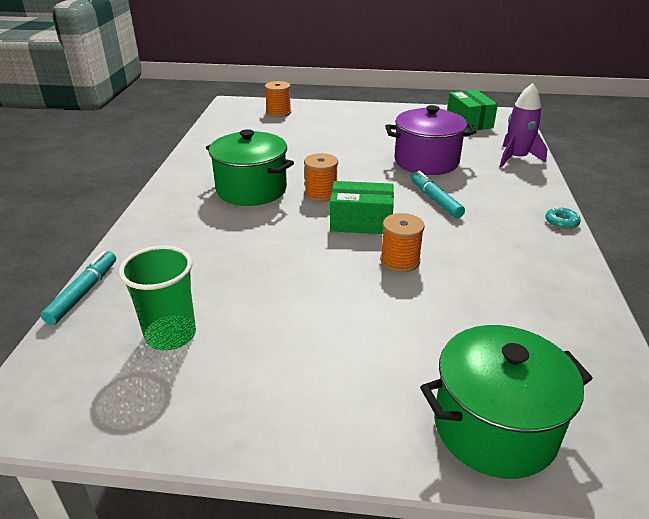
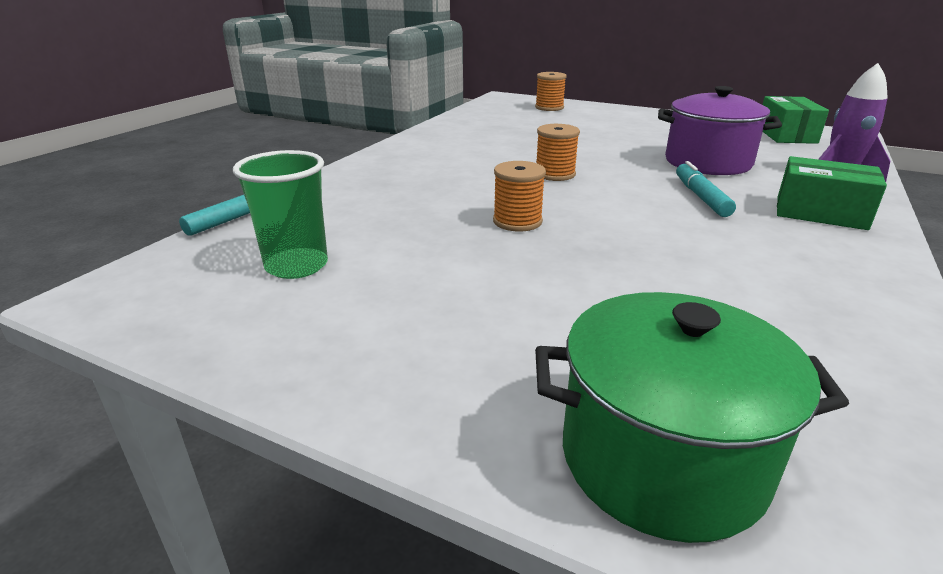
camera: 20 degrees right, 5 degrees down
green pot [206,129,294,206] -> none
green box [330,181,394,234] -> green box moved to [777,156,887,230]
orange spool [380,213,425,272] -> orange spool moved to [493,161,546,231]
turquoise donut [545,207,581,229] -> none

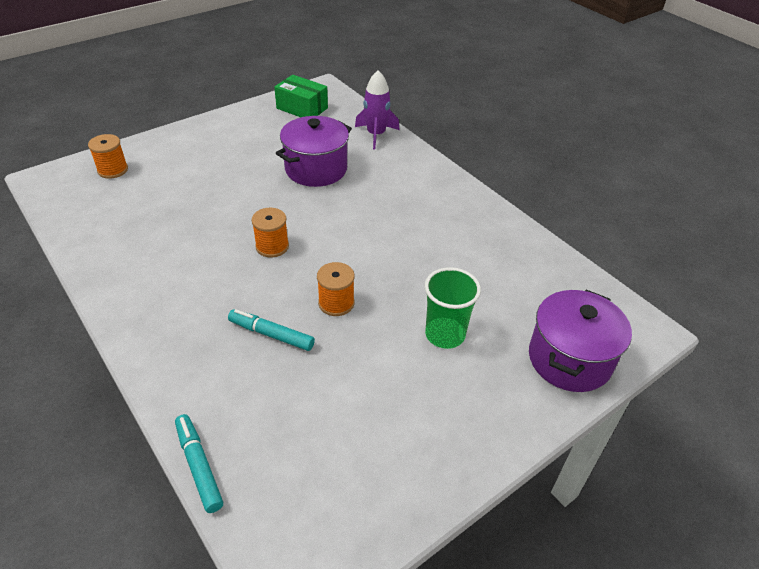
camera: 65 degrees left, 15 degrees up
green cup [233,150,328,279] -> green cup moved to [425,267,481,349]
green pot [535,292,849,543] -> purple pot [529,289,632,392]
turquoise marker [676,161,736,217] -> turquoise marker moved to [228,309,315,351]
green box [777,156,887,230] -> none

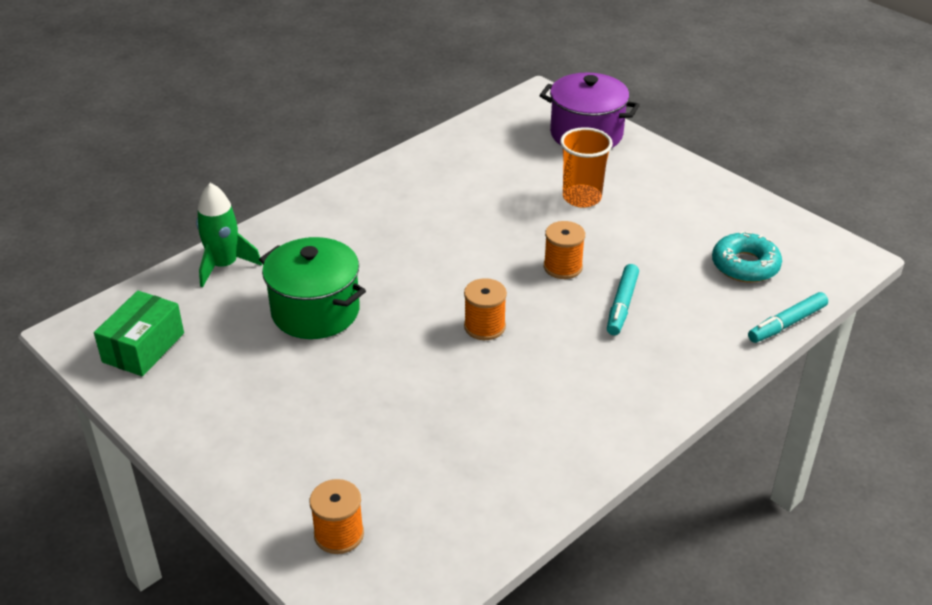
camera: 95 degrees left, 5 degrees down
purple pot [276,116,352,187] -> green pot [259,237,366,339]
purple rocket [355,70,399,149] -> green rocket [196,183,262,287]
green cup [425,267,481,349] -> orange cup [560,127,613,208]
none -> turquoise donut [712,231,782,283]

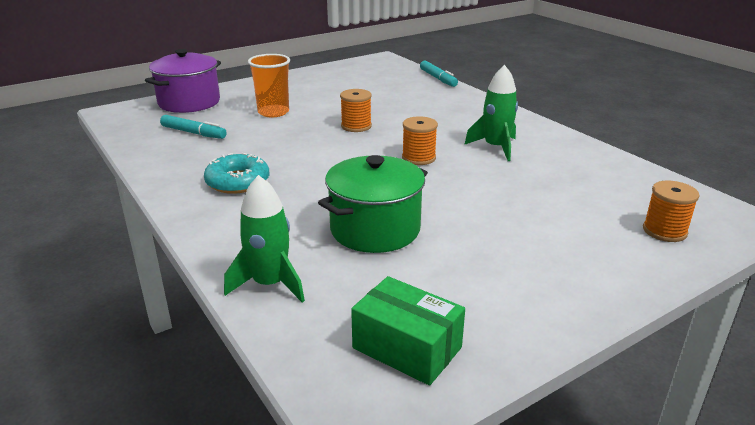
camera: 80 degrees left, 10 degrees down
turquoise marker [607,264,639,335] -> turquoise marker moved to [160,115,227,139]
turquoise donut [712,231,782,283] -> turquoise donut moved to [204,153,269,194]
none -> green rocket [464,65,518,161]

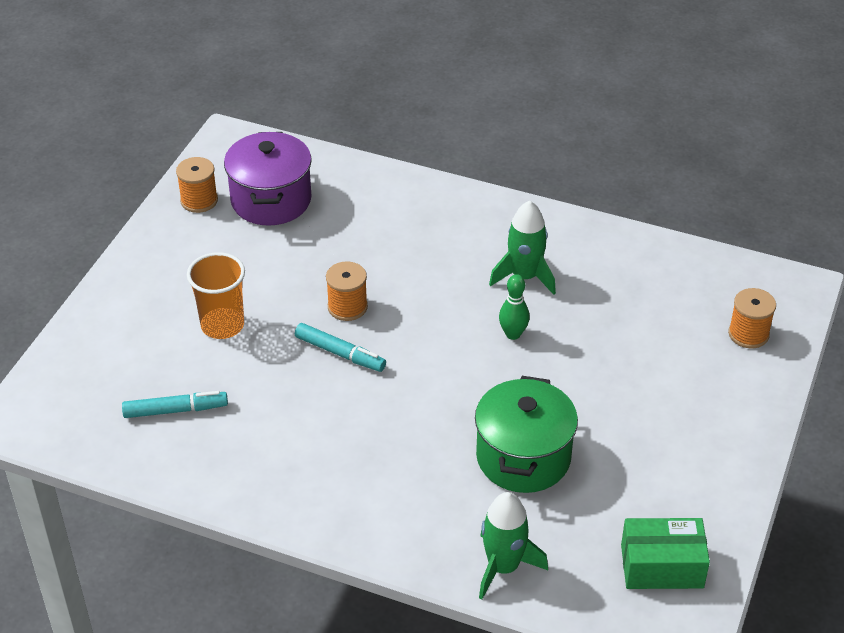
camera: 35 degrees left, 15 degrees up
purple pot [145,49,221,113] -> purple pot moved to [224,132,312,226]
turquoise donut [204,153,269,194] -> none
orange spool [402,116,438,165] -> orange spool moved to [176,157,218,213]
turquoise marker [420,61,458,87] -> turquoise marker moved to [295,323,386,372]
none -> green bowling pin [499,274,530,340]

